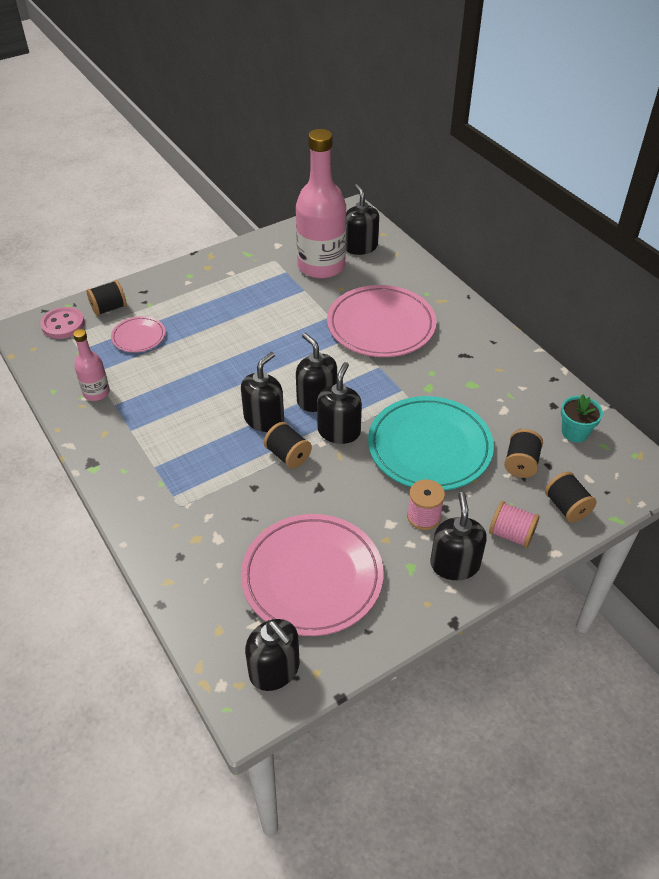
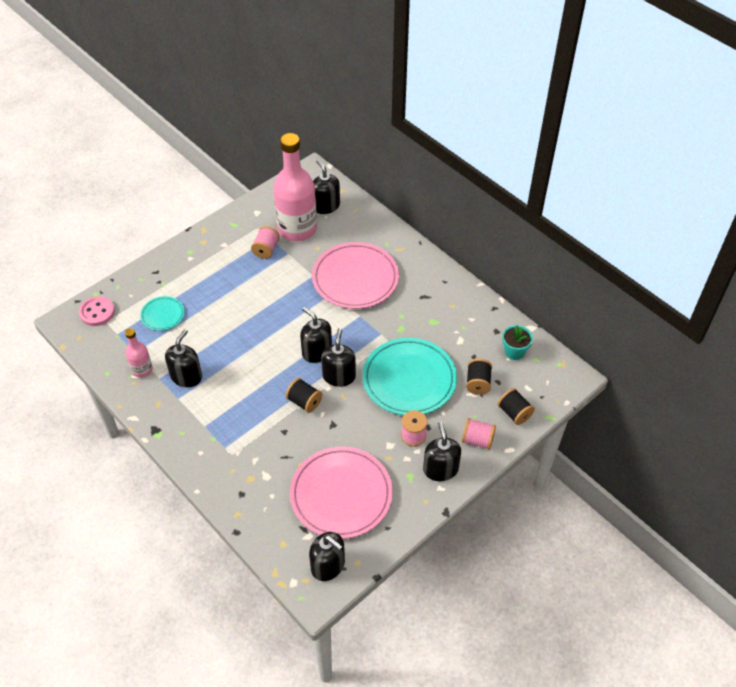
camera: 10 degrees left, 5 degrees up
black spool [87,280,127,316] -> none
pink plate [111,316,165,352] -> turquoise plate [140,296,184,331]
black soap dispenser [241,352,284,432] -> black soap dispenser moved to [165,329,202,387]
none -> pink spool [251,226,280,259]

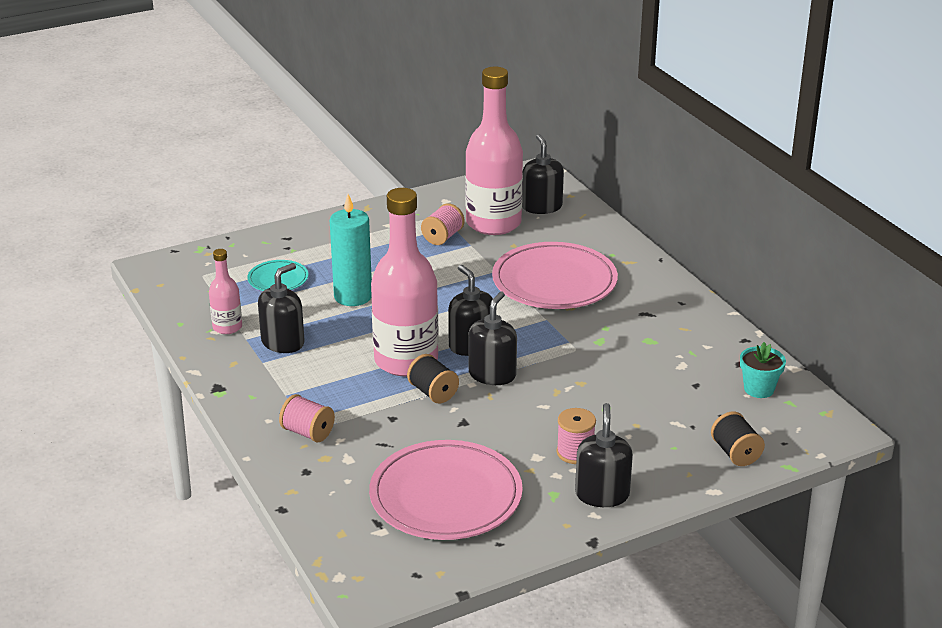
camera: 15 degrees right, 20 degrees down
pink button [79,296,115,326] -> none
black soap dispenser [309,532,345,581] -> none
turquoise plate [362,338,457,415] -> none
pink spool [462,418,496,450] -> pink spool moved to [279,394,335,442]
black spool [466,358,492,395] -> none
none -> turquoise candle [330,194,372,306]
none -> pink bottle [371,188,439,376]

